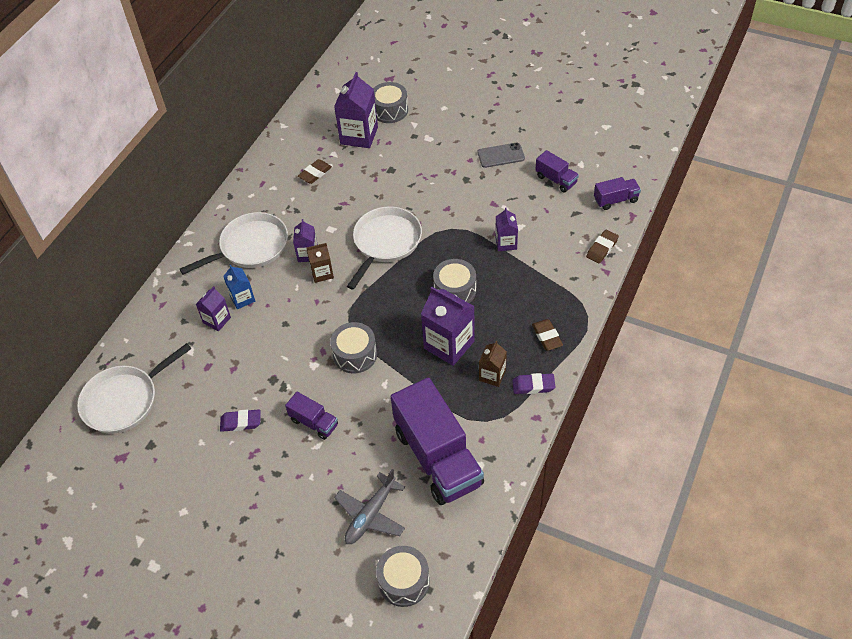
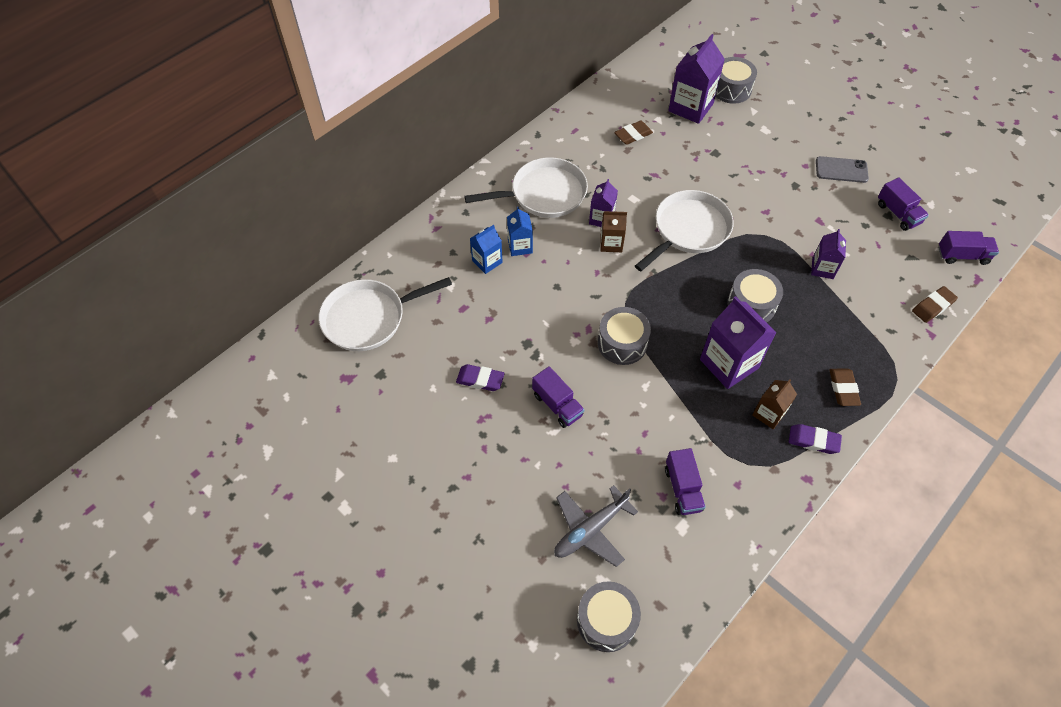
camera: 15 degrees right, 5 degrees up
purple carton [196,286,231,331] -> blue carton [470,225,503,274]
purple truck [391,377,484,505] -> purple truck [665,448,706,515], size x0.46

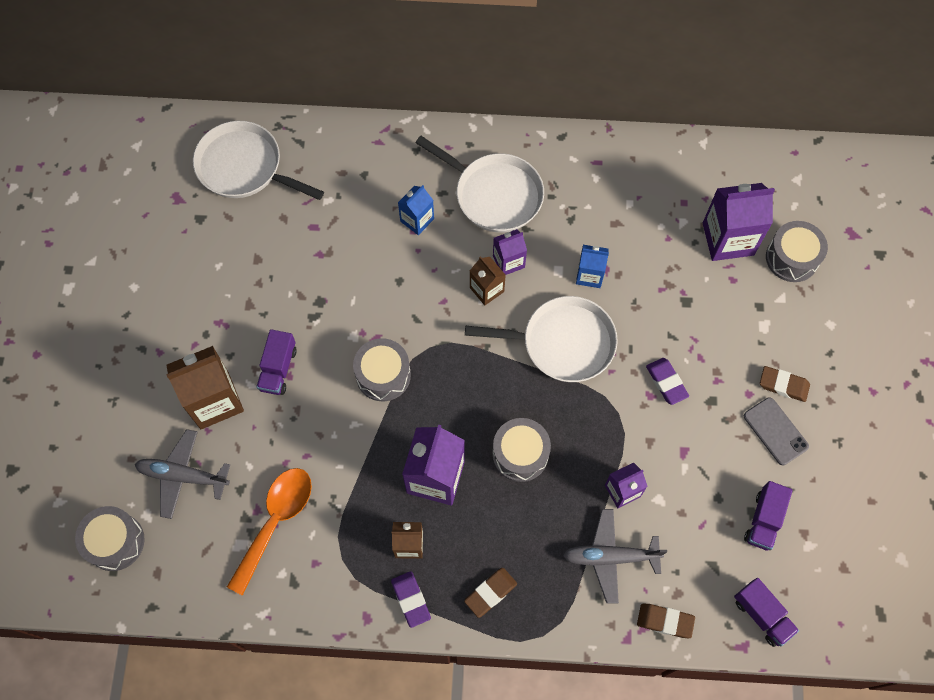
camera: 50 degrees right, 10 degrees up
purple eraser [456,364,505,391] -> purple eraser moved to [646,358,689,405]
blue carton [470,225,503,274] -> blue carton moved to [576,245,609,288]
brown eraser [614,121,653,145] -> brown eraser moved to [760,366,810,402]
purple truck [665,448,706,515] -> orange spoon [227,468,312,596]
none -> brown carton [166,346,244,429]
none -> grey plane [563,509,667,603]

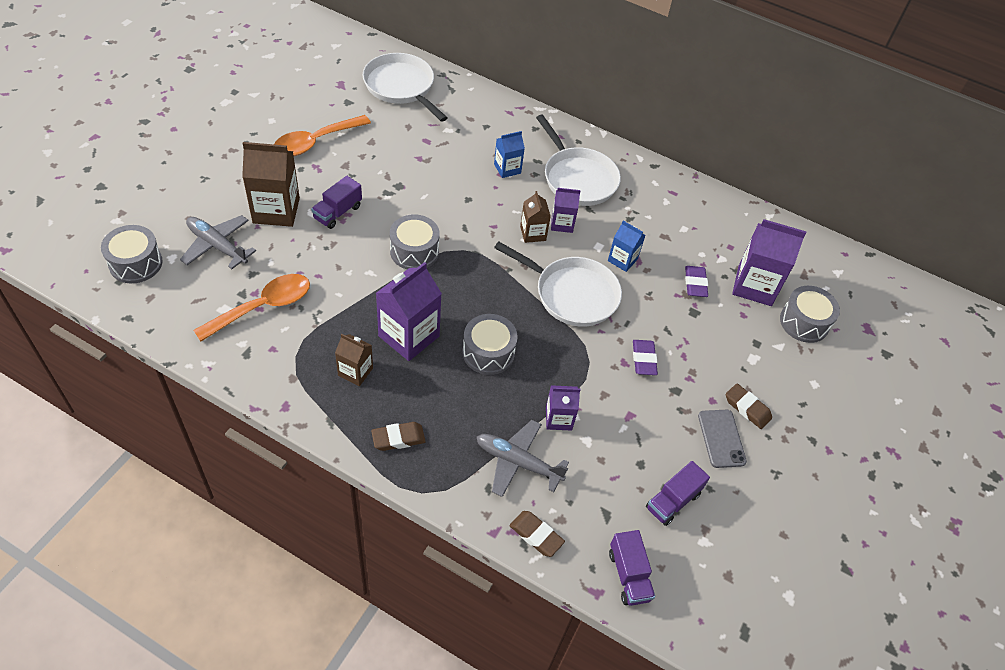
camera: 20 degrees right, 15 degrees down
purple eraser [391,571,431,628] -> purple eraser moved to [685,266,708,297]
none -> orange spoon [274,115,371,156]

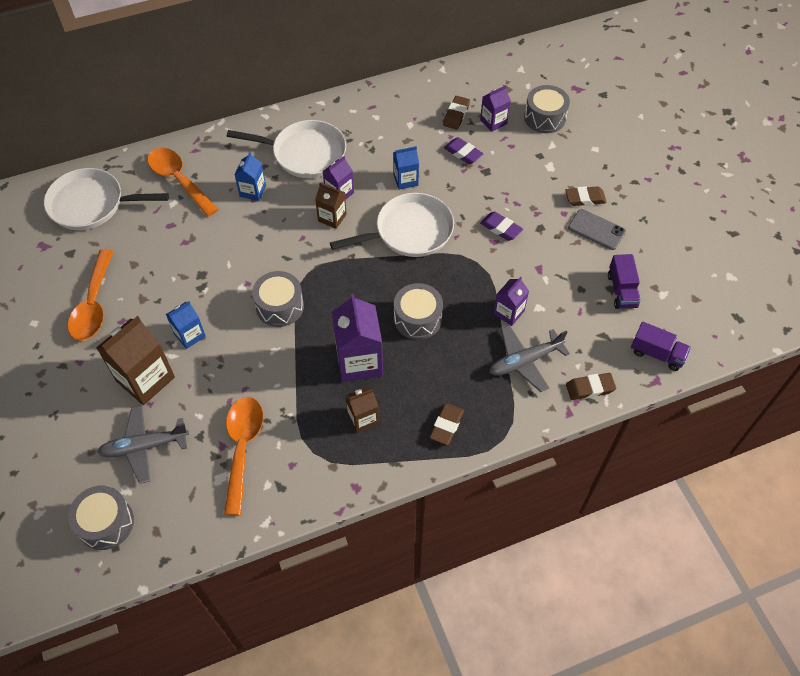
camera: 45 degrees left, 5 degrees up
purple truck [311,176,362,229] -> blue carton [166,301,206,349]
purple carton [732,219,806,306] -> purple carton [480,85,511,132], size x0.56
none -> orange spoon [148,148,219,217]
none -> brown eraser [443,96,470,130]

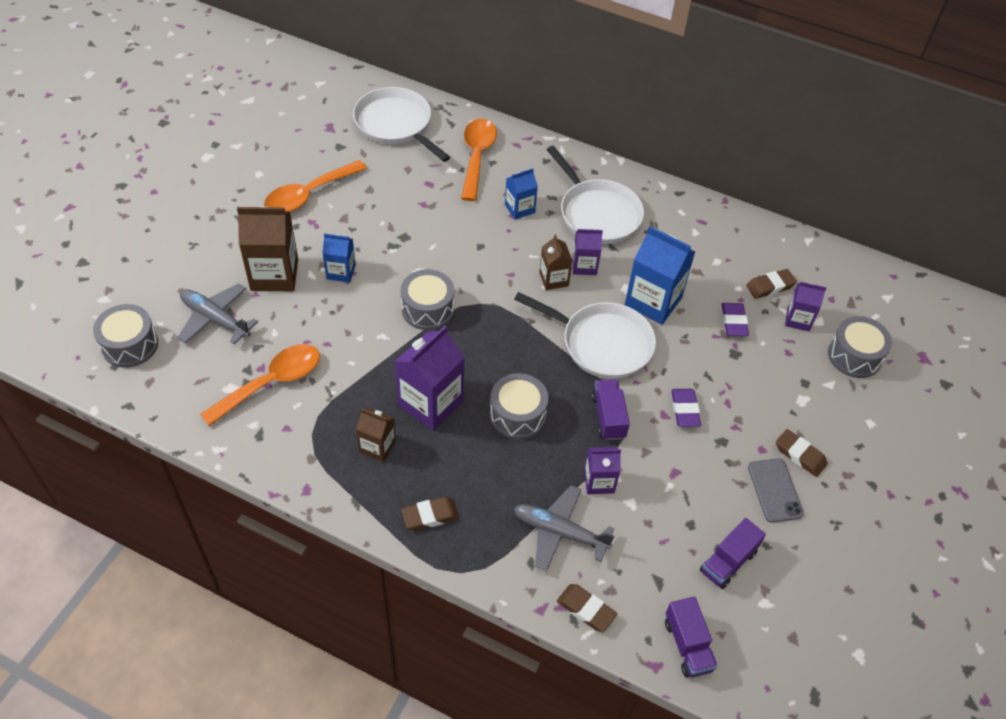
camera: 45 degrees right, 5 degrees down
blue carton [393,146,419,190] -> blue carton [625,226,695,325], size x1.77
none -> purple truck [592,379,630,440]

